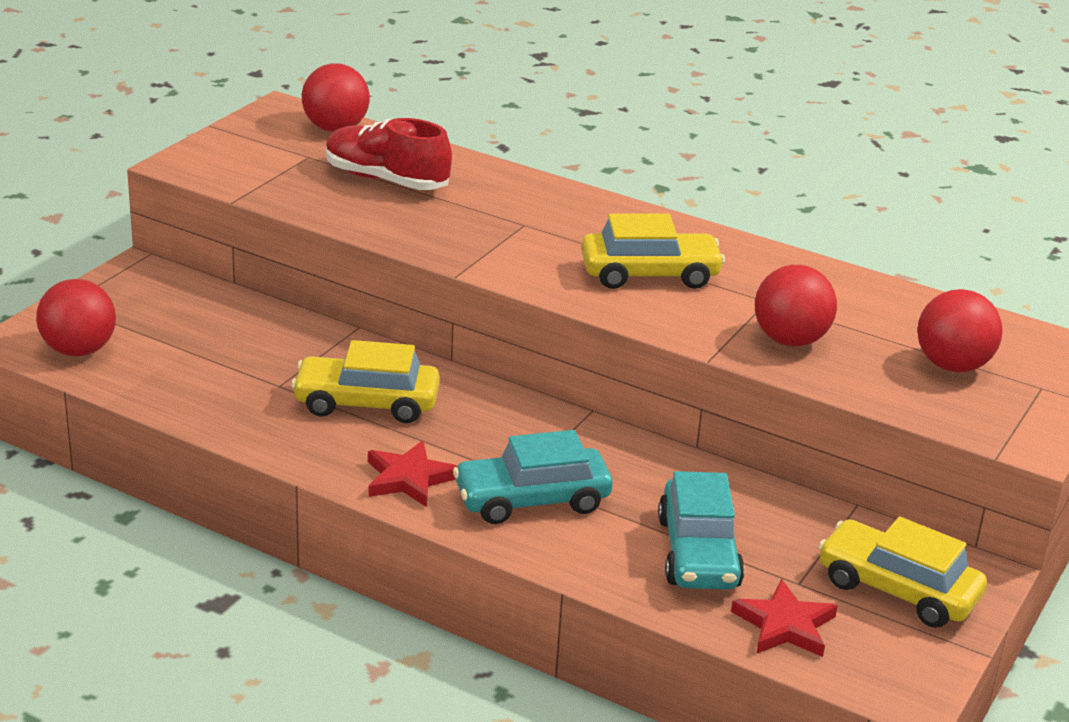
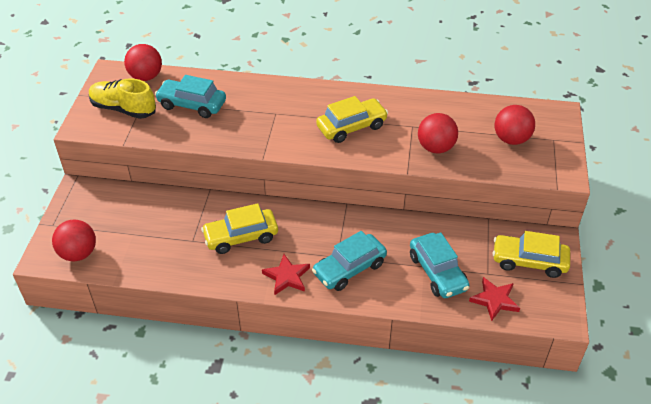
camera: 20 degrees left, 15 degrees up
red shoe [326,118,452,190] -> turquoise car [155,75,226,118]
none -> yellow shoe [89,78,156,119]

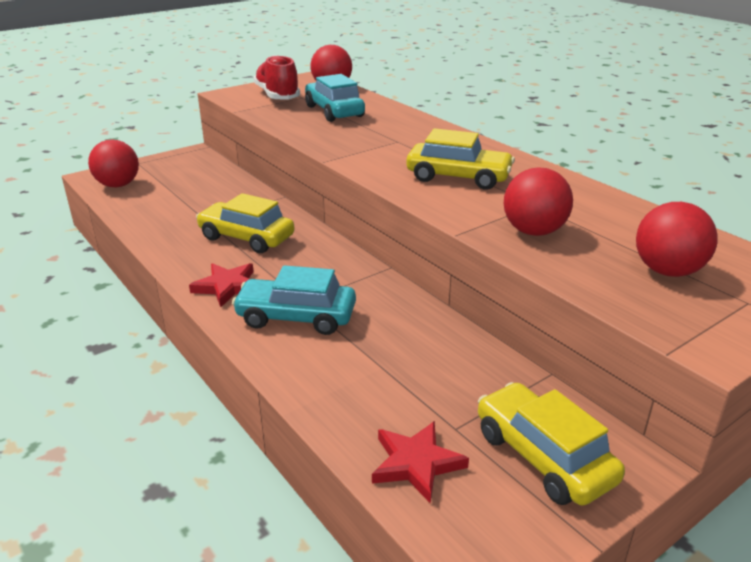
camera: 45 degrees right, 15 degrees down
yellow shoe [89,78,156,119] -> red shoe [253,55,300,100]
turquoise car [410,232,469,298] -> none

